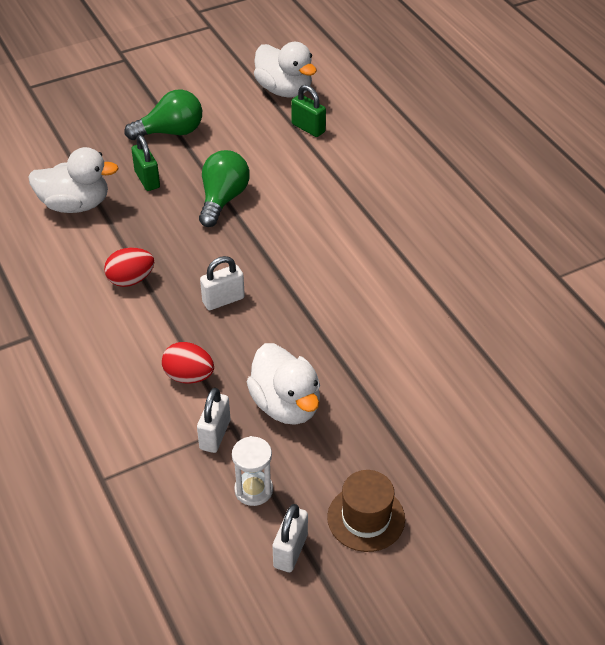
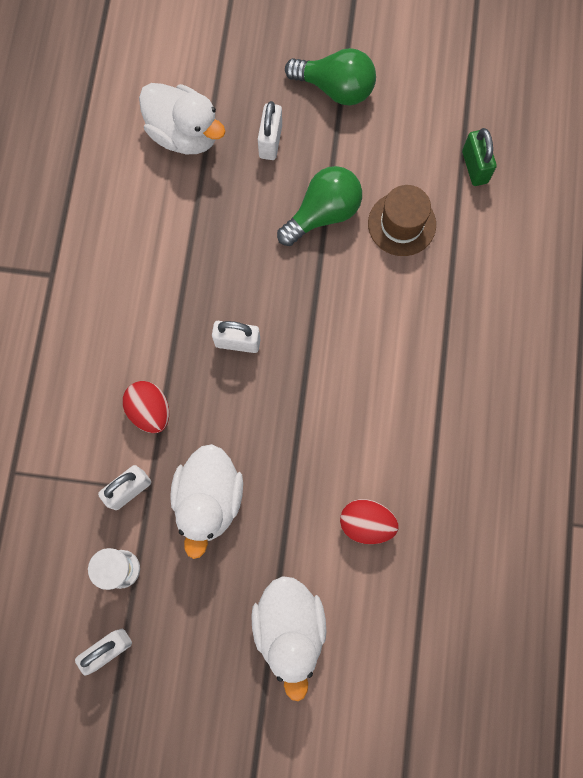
camera: 35 degrees right, 30 degrees up
red egg [104,248,154,287] -> red egg moved to [340,499,398,544]
green padlock [131,135,160,191] -> white padlock [258,101,282,160]
white duck [254,42,317,98] -> white duck moved to [251,576,326,701]
brown hat [327,470,405,552] -> brown hat moved to [368,185,436,256]

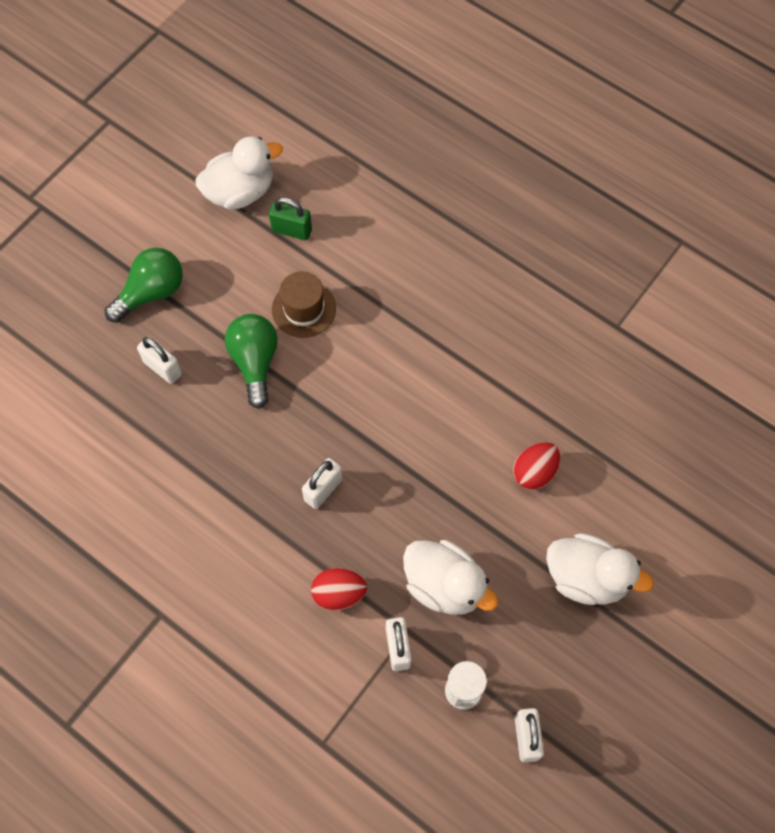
camera: 60 degrees left, 10 degrees down
white duck [139,83,226,154] -> white duck moved to [195,136,283,210]

